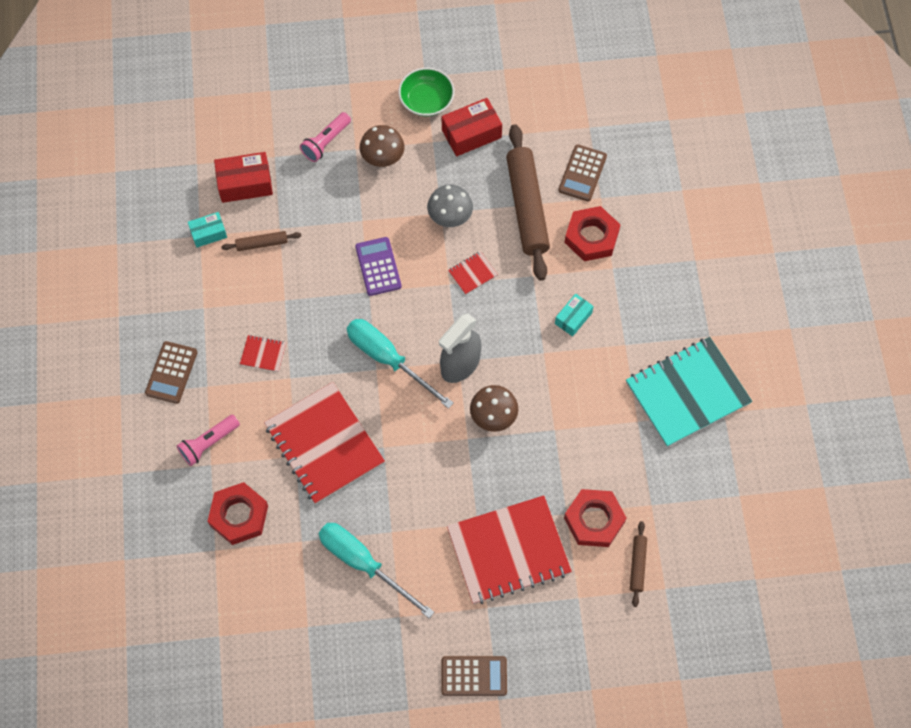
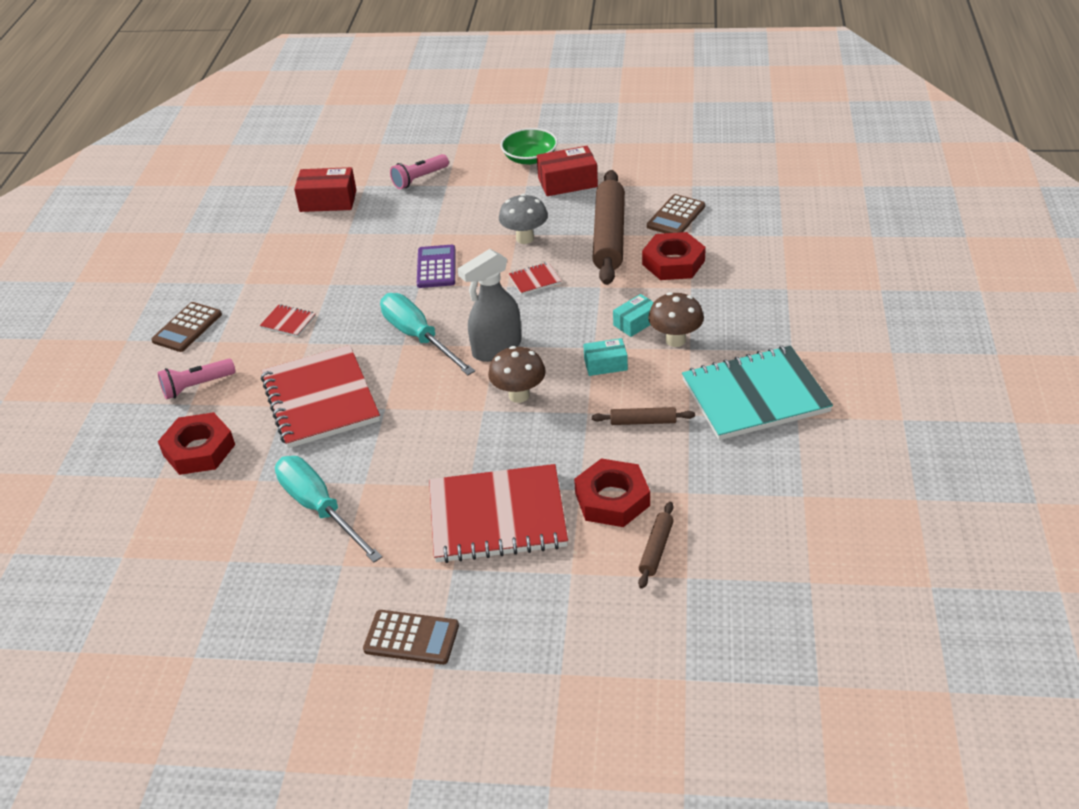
camera: 15 degrees right, 25 degrees down
turquoise box [188,212,227,248] -> turquoise box moved to [583,338,628,376]
brown rolling pin [221,231,301,251] -> brown rolling pin moved to [592,407,695,425]
brown mushroom [360,125,405,167] -> brown mushroom moved to [648,292,704,347]

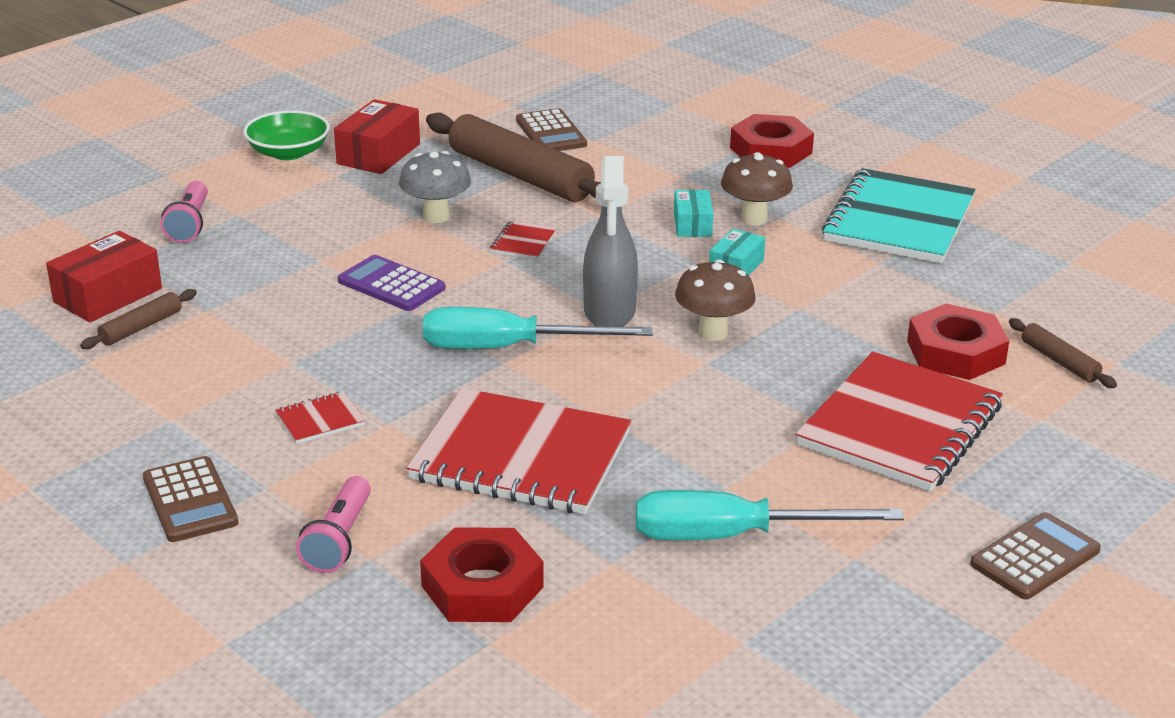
camera: 55 degrees left, 10 degrees down
brown rolling pin [592,407,695,425] -> brown rolling pin moved to [80,289,197,349]
red nut [642,232,706,280] -> red nut moved to [730,114,814,168]

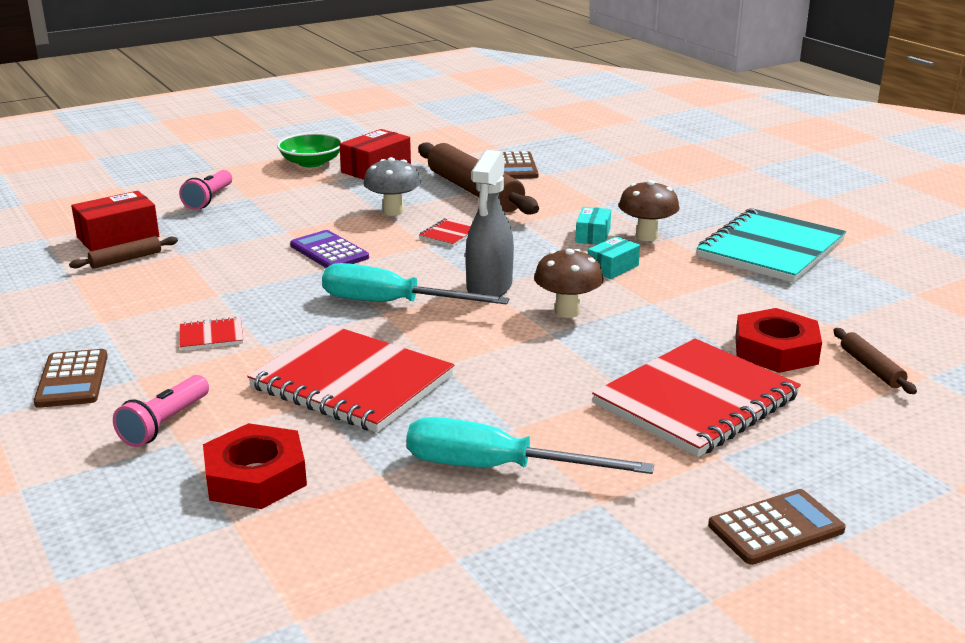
camera: 15 degrees right, 5 degrees down
red nut [730,114,814,168] -> none

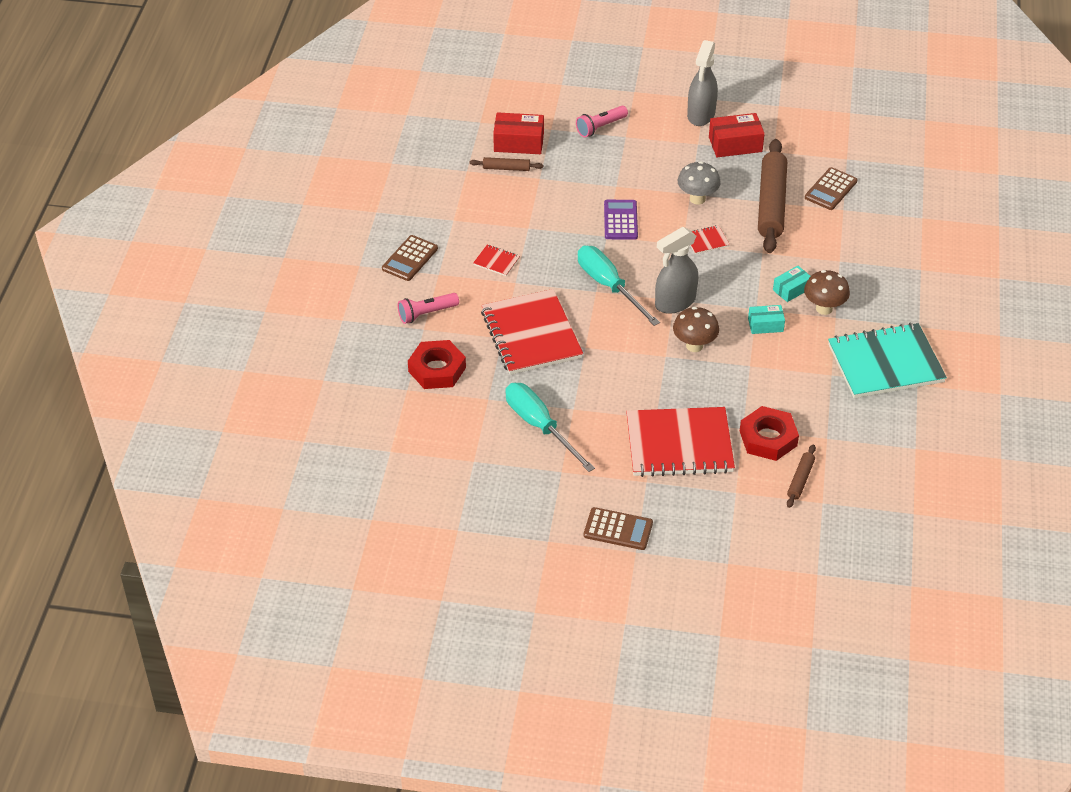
camera: 40 degrees right, 20 degrees up
green bowl [277,133,343,167] -> grey spray bottle [687,40,718,126]

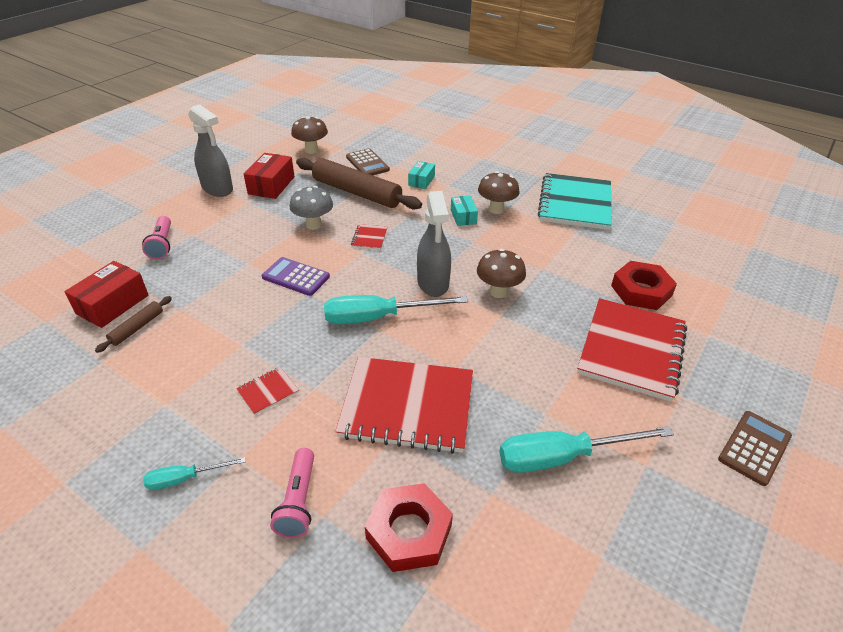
camera: 65 degrees left, 5 degrees down
brown calculator [382,235,438,281] -> turquoise screwdriver [143,457,246,490]
turquoise box [748,305,785,334] -> turquoise box moved to [408,161,435,189]
brown rolling pin [787,445,816,508] -> none
none -> brown mushroom [291,116,328,154]

